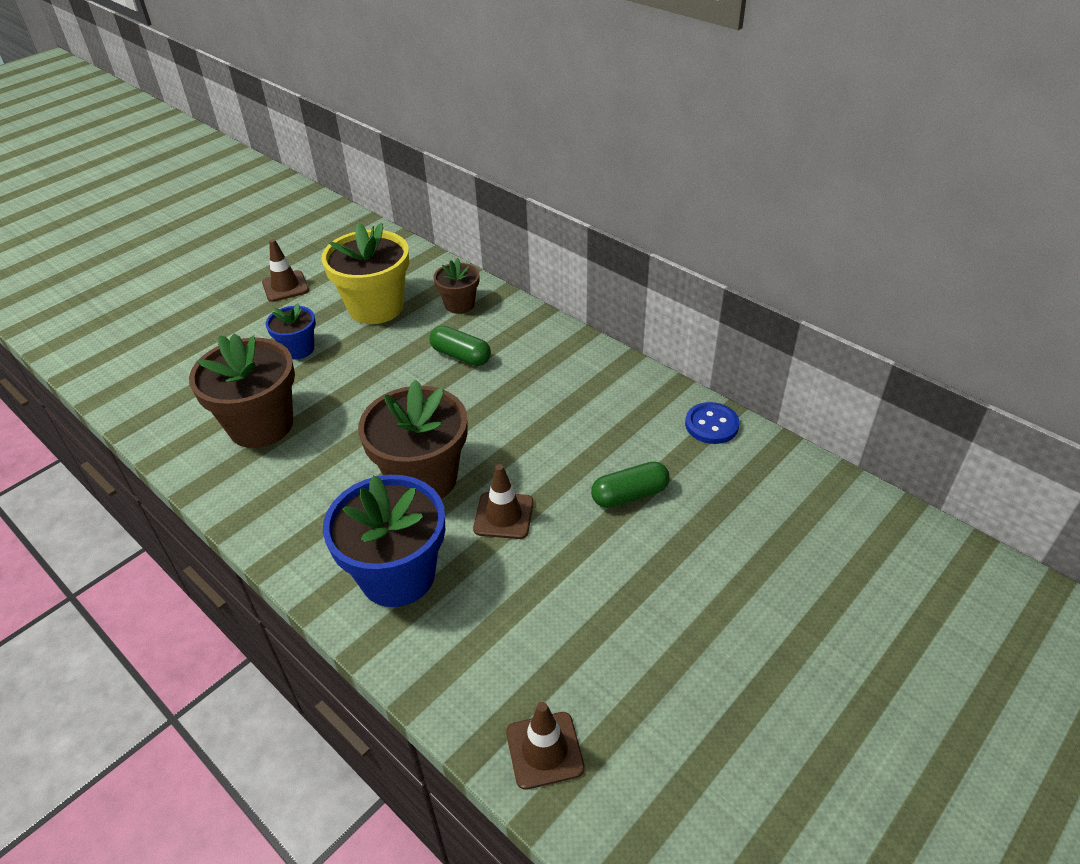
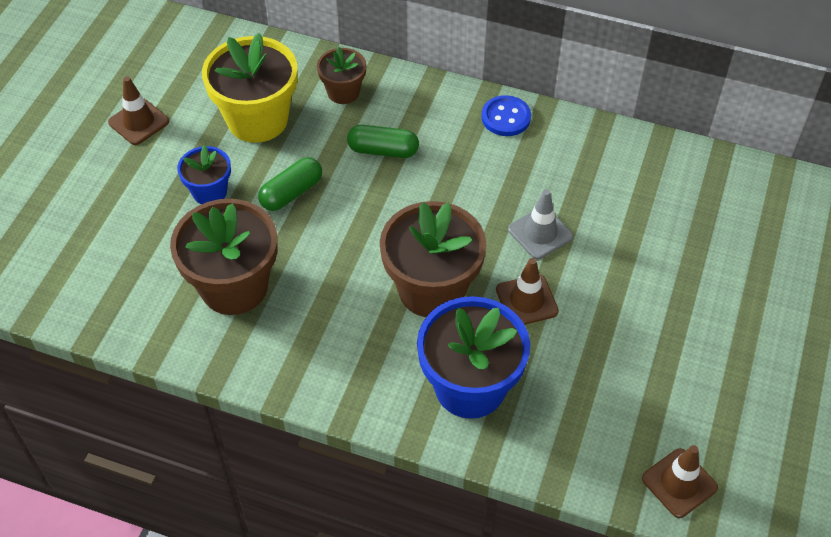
camera: 25 degrees left, 10 degrees up
green capsule [591,461,670,508] -> green capsule moved to [258,157,322,211]
blue button [685,402,740,444] -> blue button moved to [482,95,531,136]
none -> grey traffic cone [508,189,573,259]

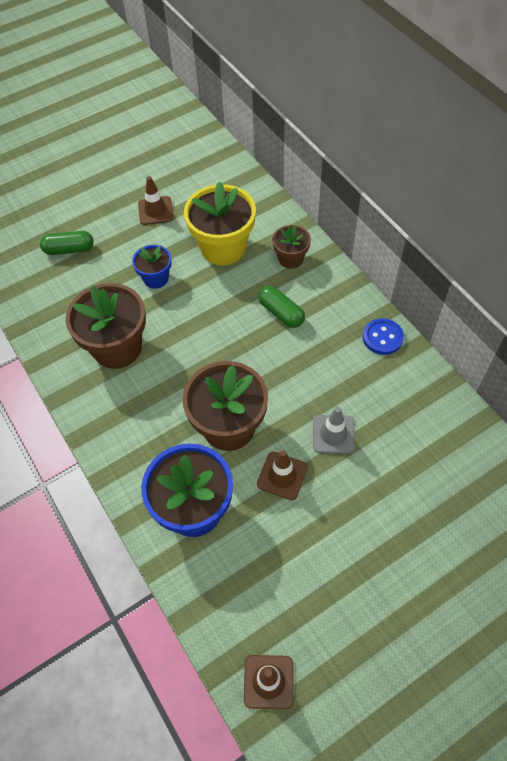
camera: 40 degrees right, 5 degrees up
green capsule [258,157,322,211] -> green capsule moved to [40,231,94,255]

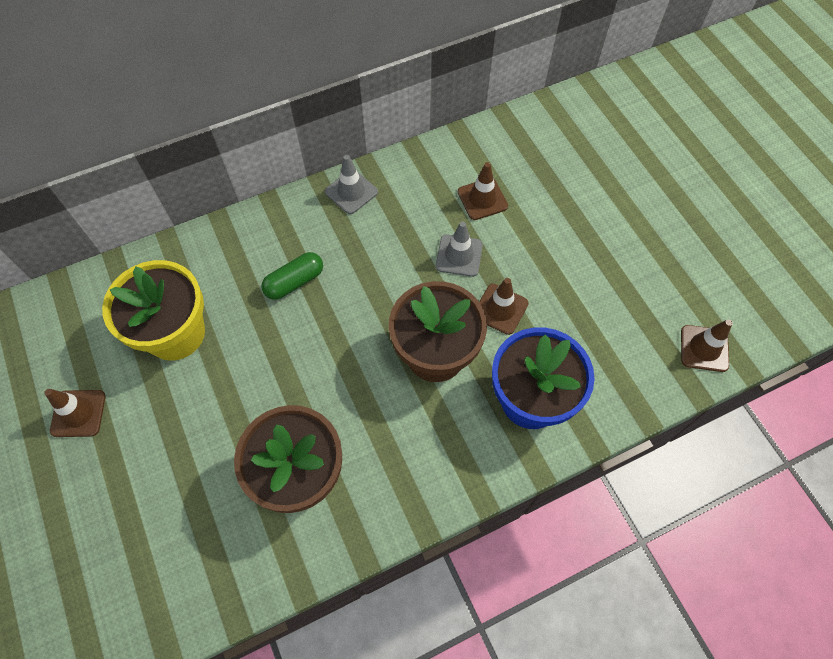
camera: 85 degrees left, 5 degrees up
green capsule [40,231,94,255] -> none
blue flower pot [132,245,172,289] -> none
brown flower pot [272,225,311,269] -> none
blue button [363,318,404,355] -> grey traffic cone [325,155,378,214]
none -> brown traffic cone [458,162,508,220]

